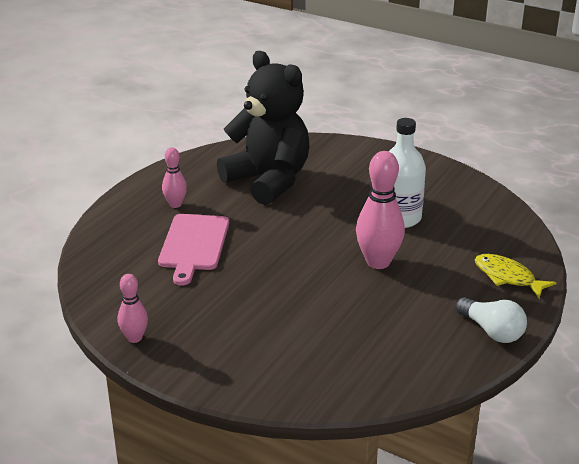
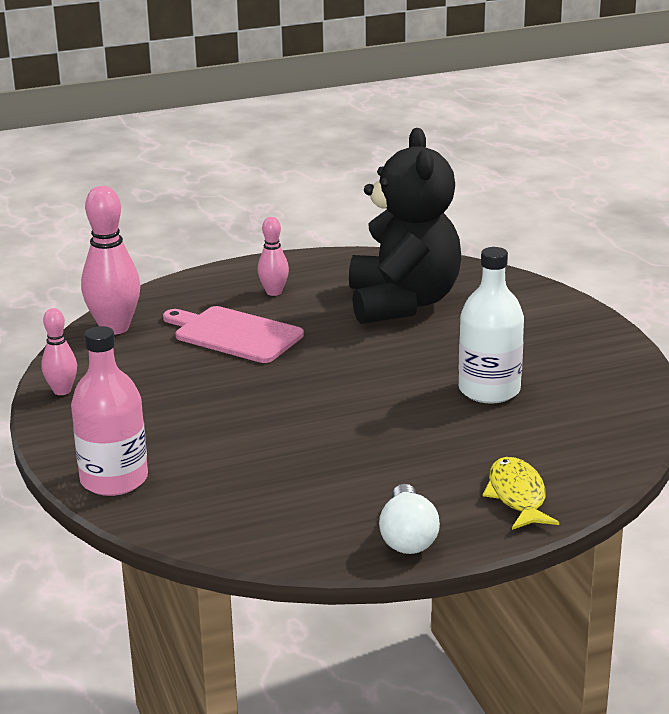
camera: 40 degrees right, 5 degrees down
pink cutting board [158,214,229,286] -> pink cutting board turned 75 degrees clockwise [163,306,304,363]
pink bowling pin [356,151,405,269] -> pink bowling pin moved to [81,186,141,335]
none -> pink bottle [71,326,148,496]

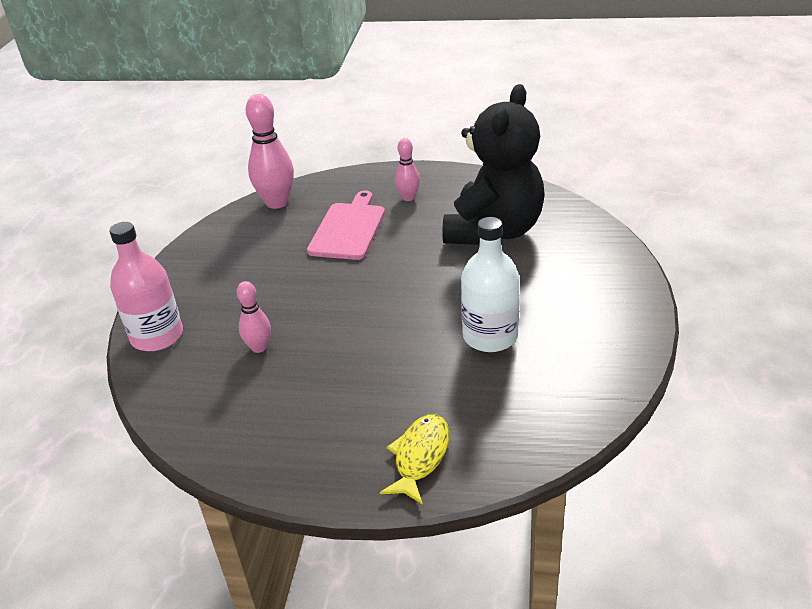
camera: 30 degrees right, 10 degrees up
pink bowling pin [41,308,77,395] -> pink bowling pin moved to [237,281,271,353]
pink cutting board [163,306,304,363] -> pink cutting board turned 45 degrees clockwise [307,191,385,260]
white light bulb [379,484,440,554] -> none

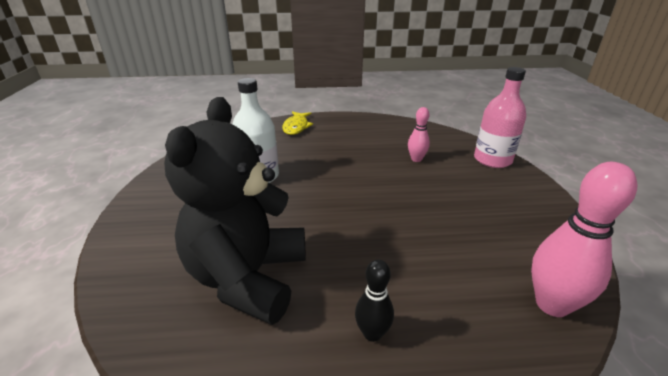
camera: 165 degrees right, 5 degrees down
pink cutting board [307,191,385,260] -> none
pink bowling pin [395,138,420,201] -> black bowling pin [355,260,394,342]

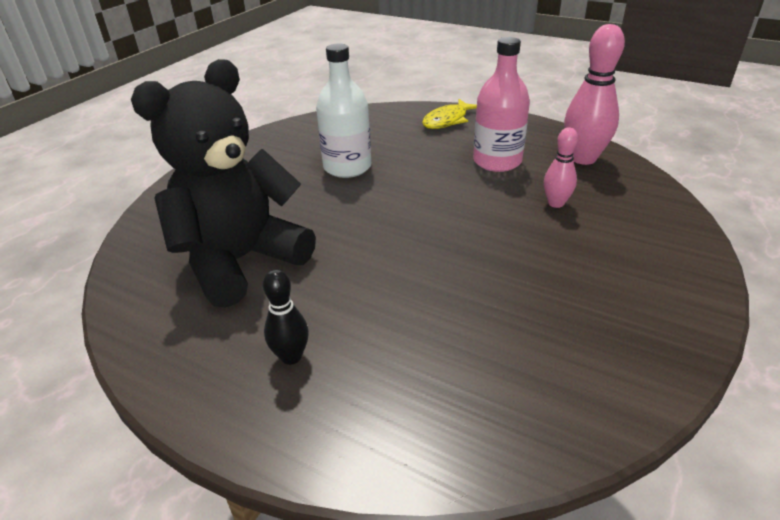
camera: 35 degrees right, 5 degrees up
pink bottle [474,67,526,168] -> pink bottle moved to [473,37,530,172]
pink bowling pin [531,162,637,317] -> pink bowling pin moved to [564,24,625,165]

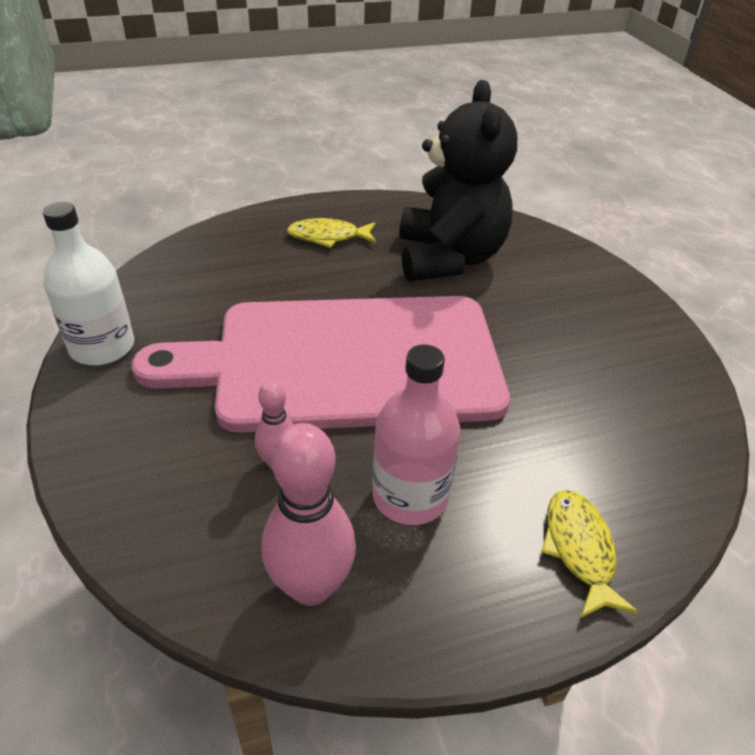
camera: 130 degrees right, 5 degrees up
black bowling pin [263,269,309,365] -> yellow fish [287,218,376,248]
white bottle [316,43,371,178] -> white bottle moved to [43,202,134,365]
none -> pink cutting board [132,296,510,433]

